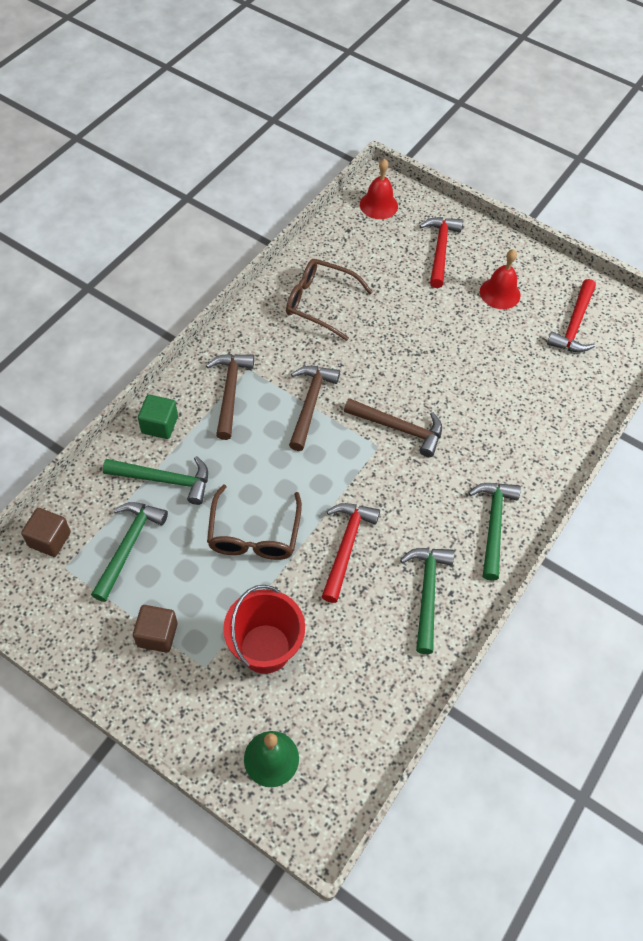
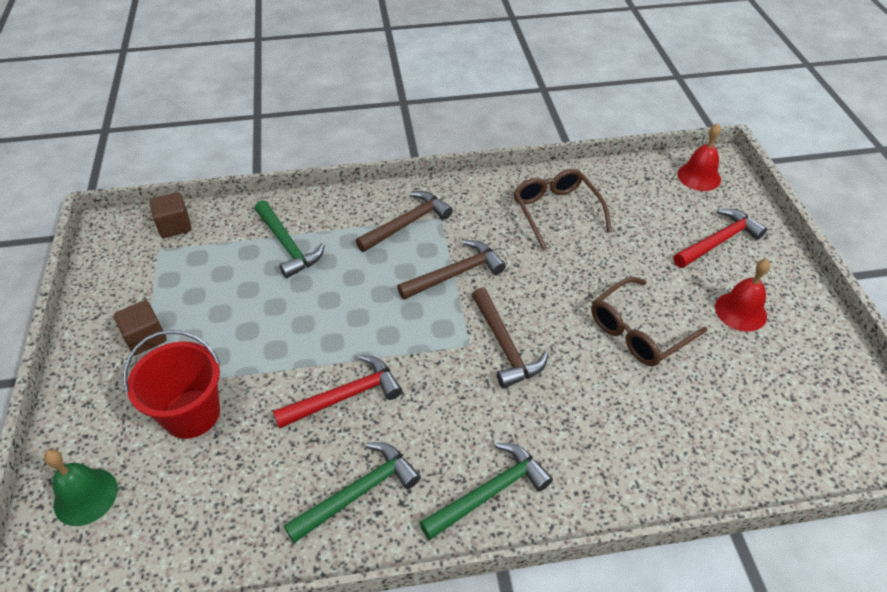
camera: 50 degrees right, 10 degrees down
green hammer [91,502,168,602] -> none
green cube [138,395,178,439] -> none
brown glasses [207,484,302,560] -> brown glasses moved to [591,277,707,366]
red hammer [547,279,596,352] -> none

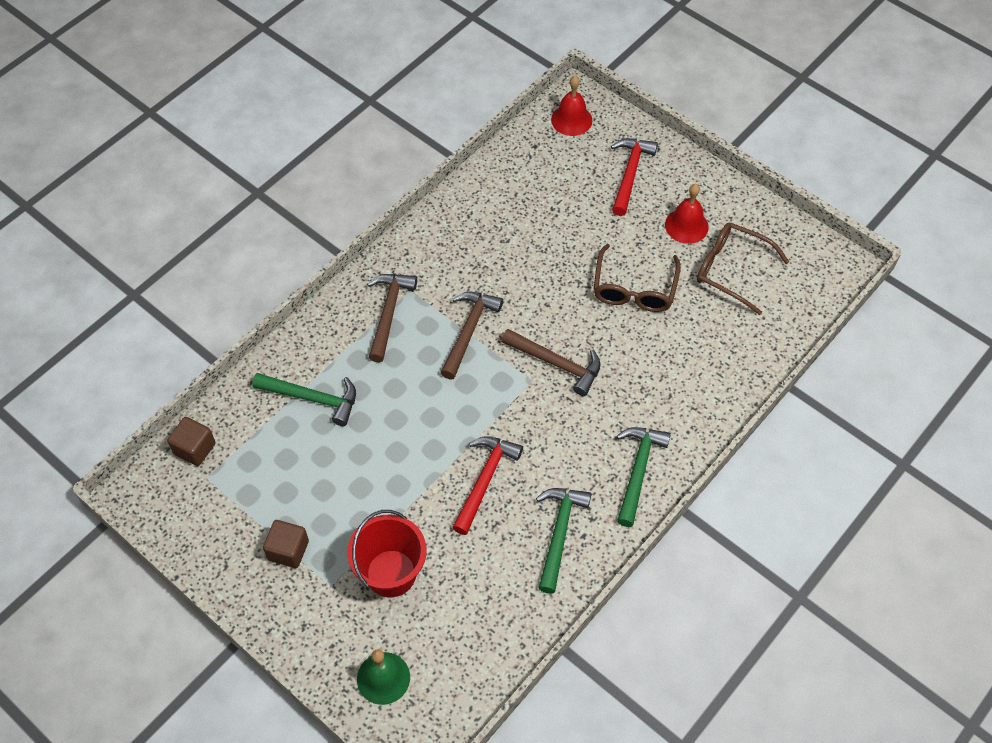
camera: 40 degrees left, 10 degrees up
brown glasses [514,169,612,251] -> brown glasses moved to [697,223,789,315]

